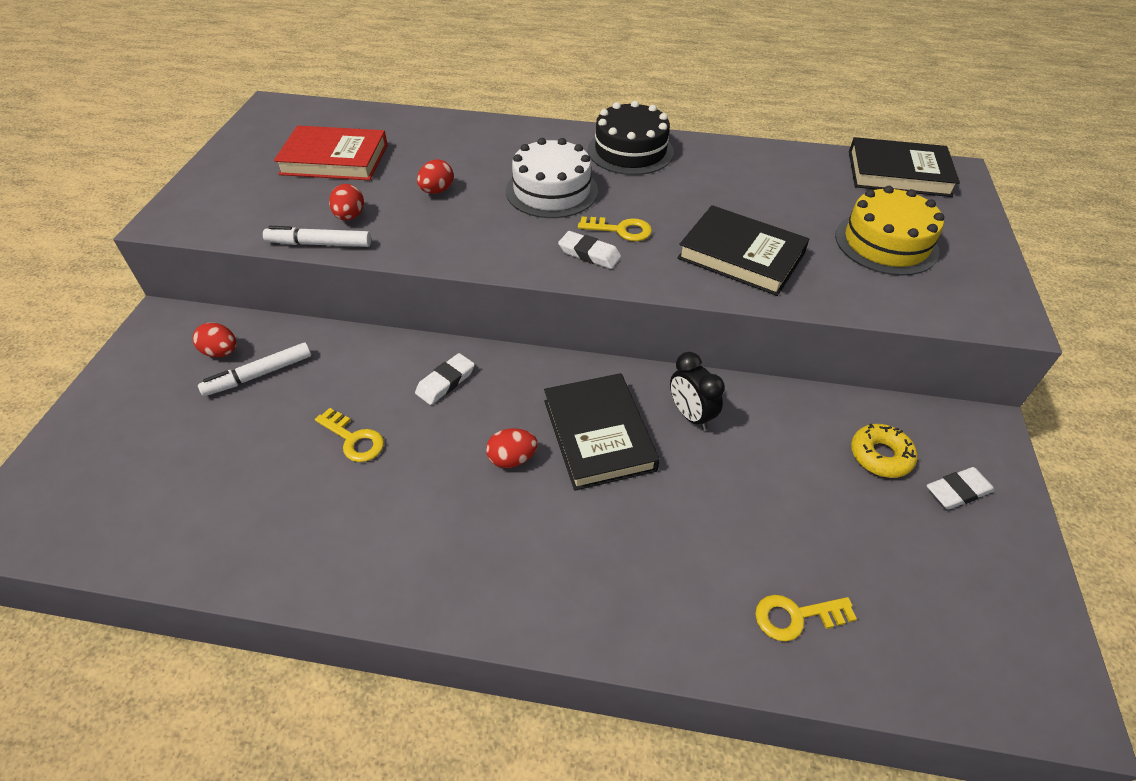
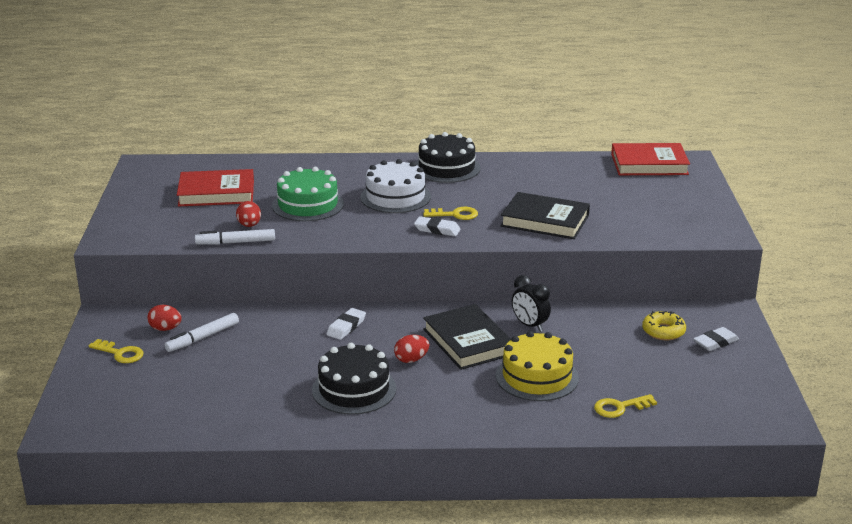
camera: 10 degrees left, 20 degrees down
yellow key [315,408,384,462] -> yellow key moved to [89,339,144,363]
red egg [417,159,454,194] -> green cake [272,167,344,221]
yellow cake [835,186,944,276] -> yellow cake moved to [496,331,579,401]
black book [849,137,960,197] -> red book [611,143,690,175]
none -> black cake [312,343,396,415]

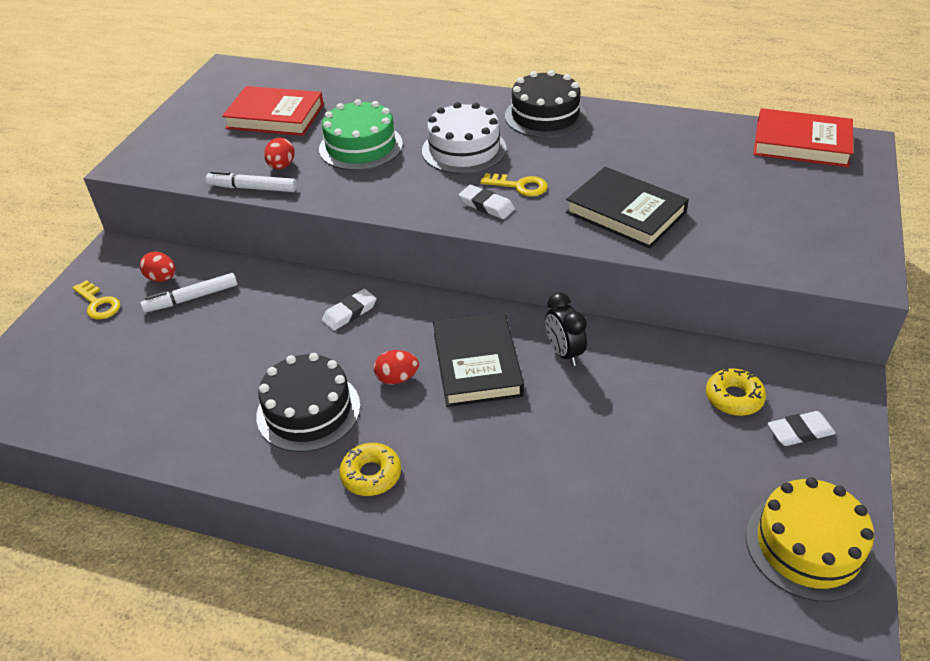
camera: 20 degrees right, 15 degrees up
yellow cake [496,331,579,401] -> yellow cake moved to [746,477,874,602]
yellow key [594,394,657,418] -> none
none -> yellow donut [339,443,401,496]

